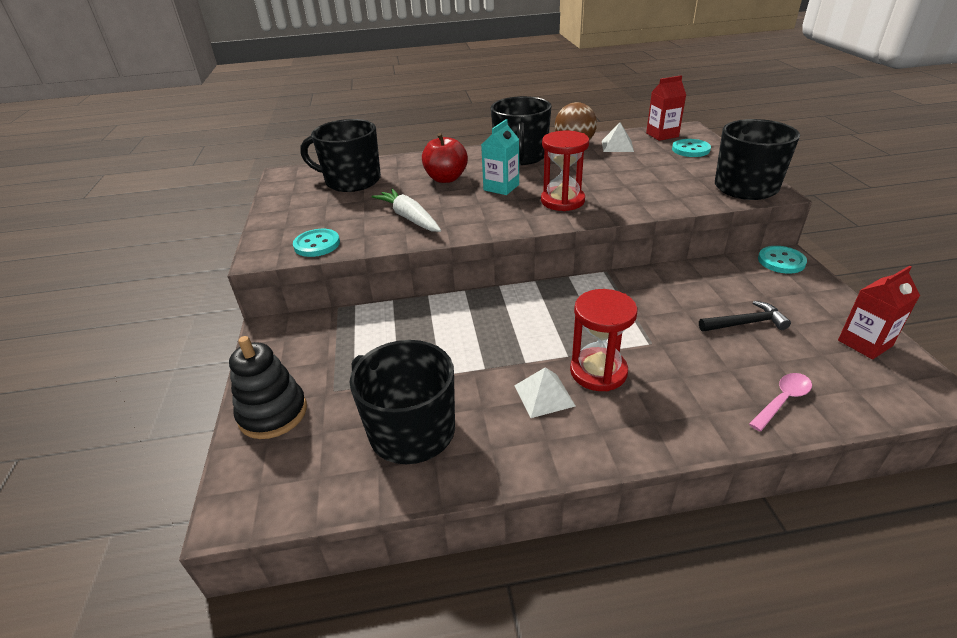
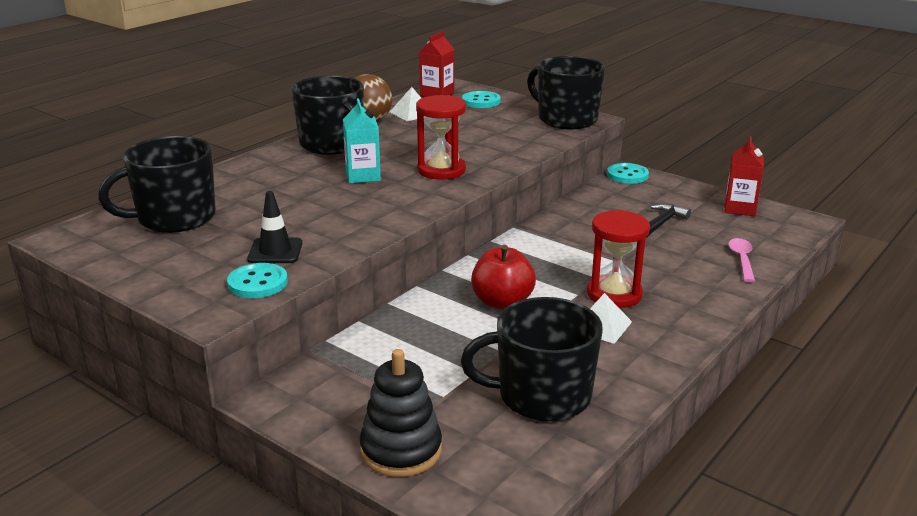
camera: 45 degrees left, 10 degrees down
white carrot [372,188,441,232] -> none
red apple [422,133,468,183] -> red apple moved to [471,245,536,310]
none -> black traffic cone [247,191,302,263]

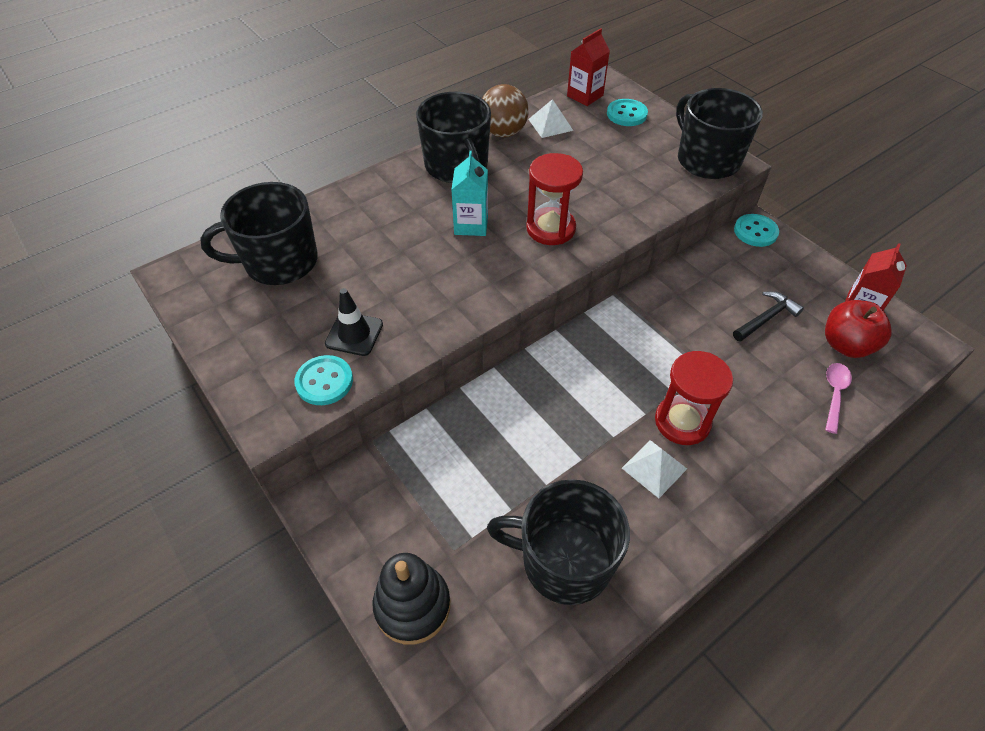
camera: 15 degrees right, 25 degrees up
red apple [471,245,536,310] -> red apple moved to [825,300,892,358]

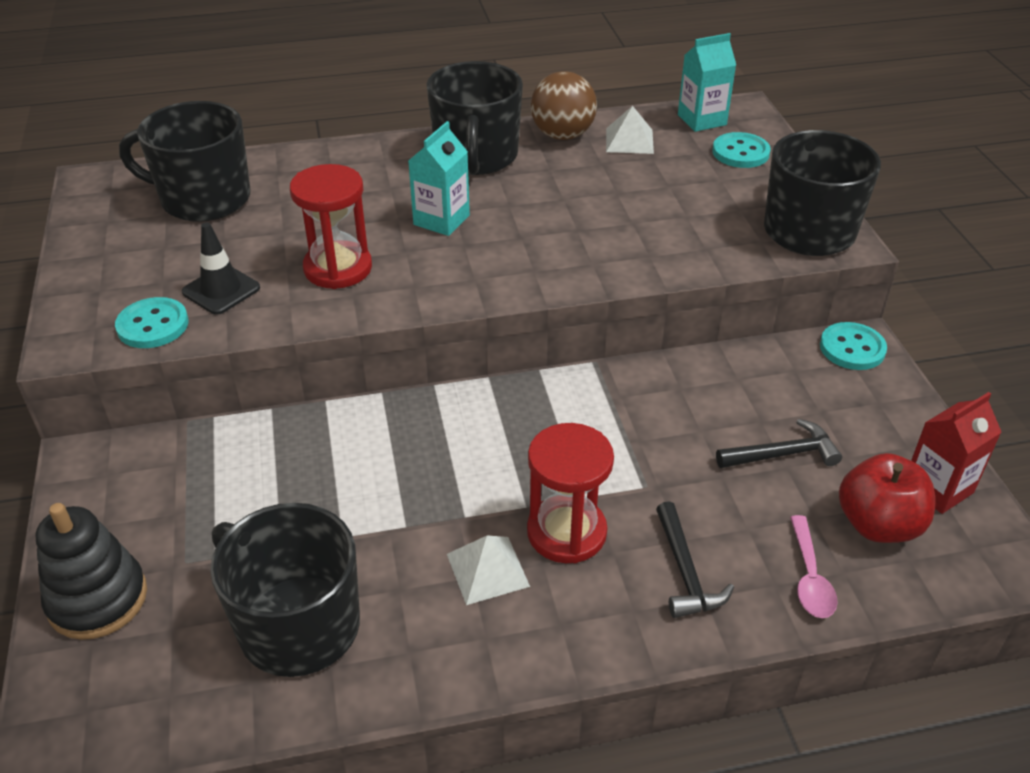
camera: 25 degrees right, 10 degrees down
red hourglass [526,153,583,245] -> red hourglass moved to [290,164,372,289]
red carton [567,28,610,106] -> turquoise carton [678,33,736,132]
pink spoon [825,363,852,434] -> pink spoon turned 135 degrees clockwise [790,515,838,618]
none -> black hammer [656,501,734,618]

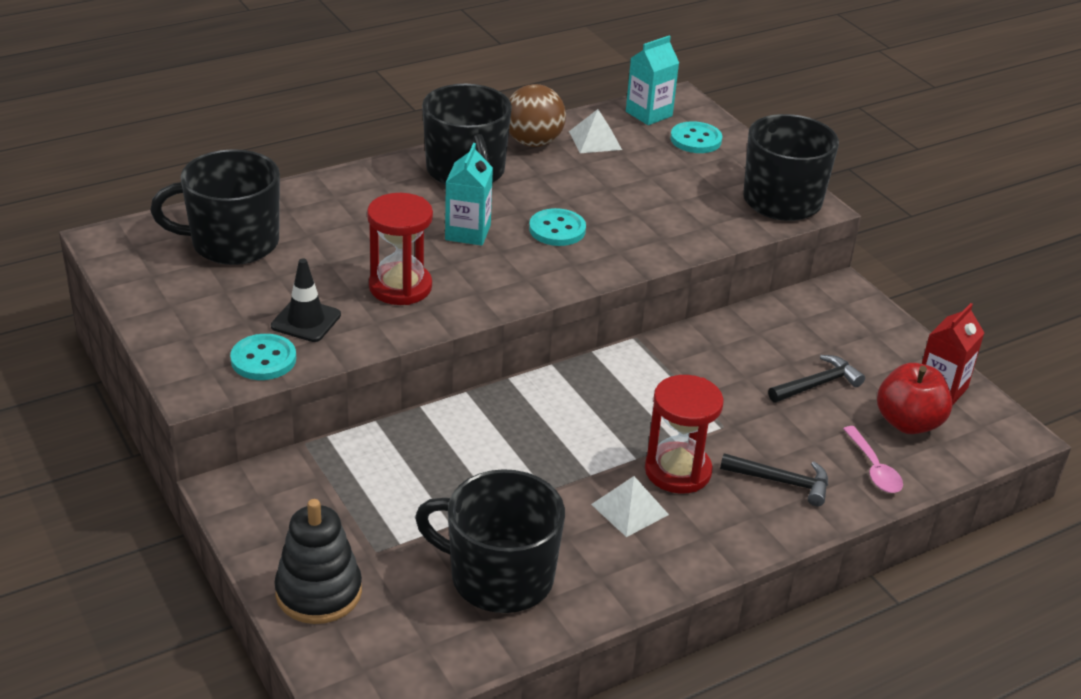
camera: 20 degrees left, 5 degrees down
black hammer [656,501,734,618] -> black hammer turned 45 degrees counterclockwise [720,453,828,506]
turquoise button [820,322,887,370] -> turquoise button moved to [529,208,586,246]

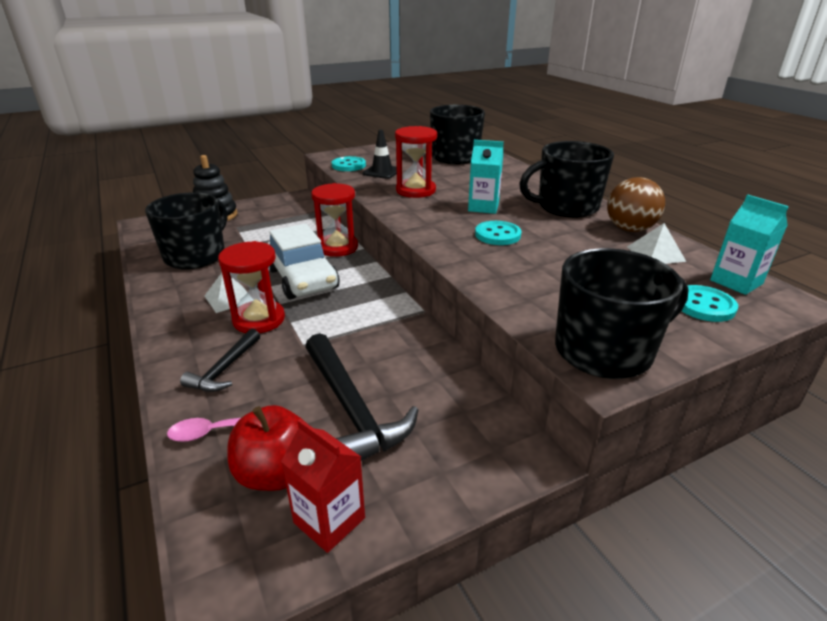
camera: 95 degrees right, 5 degrees down
black hammer [768,355,865,403] -> black hammer [305,333,418,461], size x1.75
none -> white car [267,224,339,300]
none -> red hourglass [311,183,358,257]

